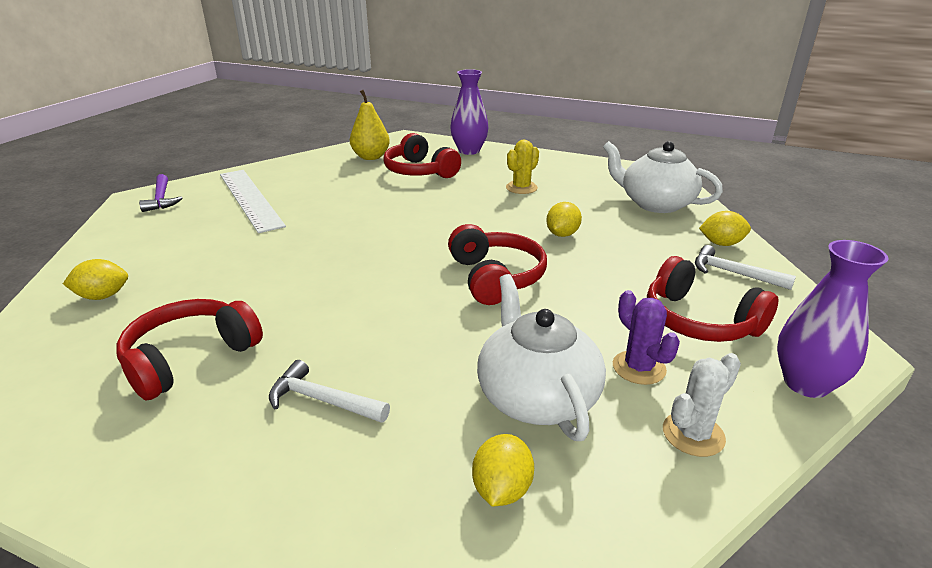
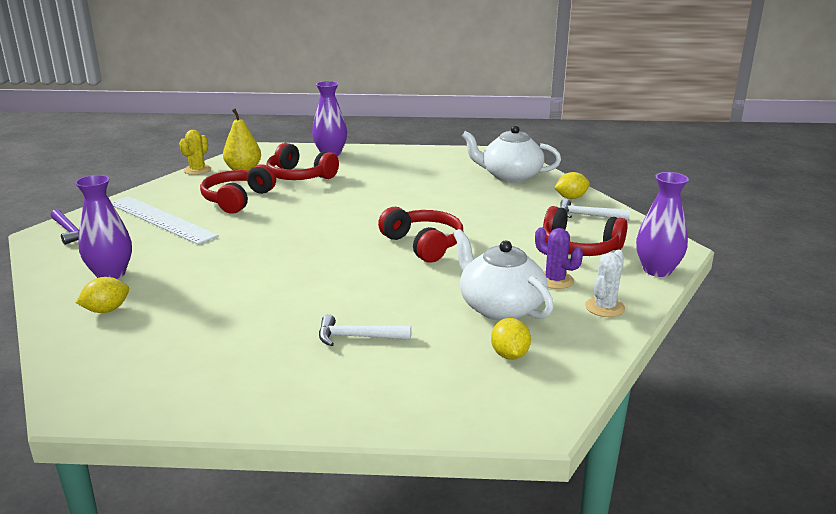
camera: 20 degrees left, 5 degrees down
red headphones [116,299,263,400] -> red headphones moved to [200,164,276,214]
yellow cactus [506,140,539,194] -> yellow cactus moved to [179,130,211,175]
yellow lemon [546,202,582,237] -> none
none -> purple vase [75,175,132,279]

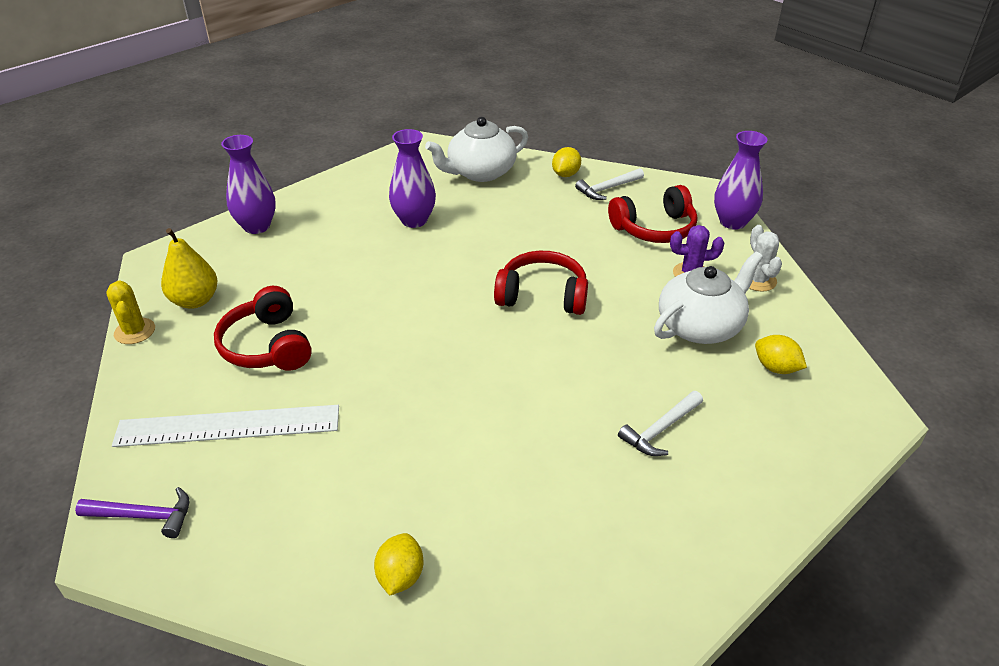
camera: 45 degrees left, 15 degrees up
purple vase [75,175,132,279] -> purple vase moved to [389,129,436,228]
red headphones [266,143,339,180] -> none
white teapot [453,229,554,321] -> white teapot turned 135 degrees clockwise [654,252,763,344]

